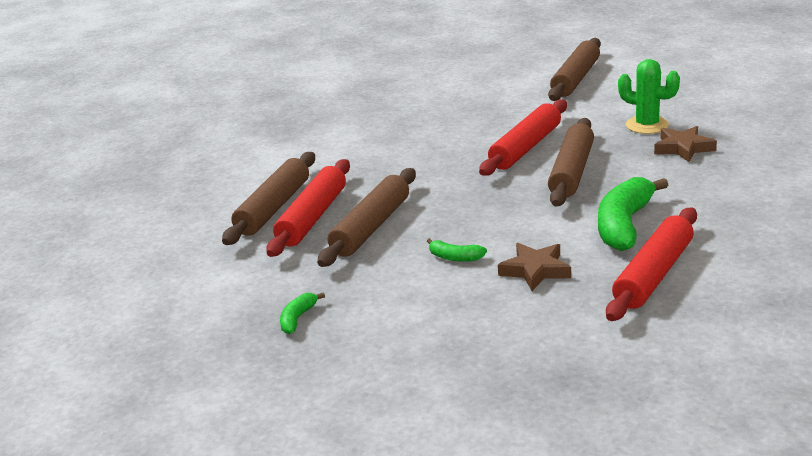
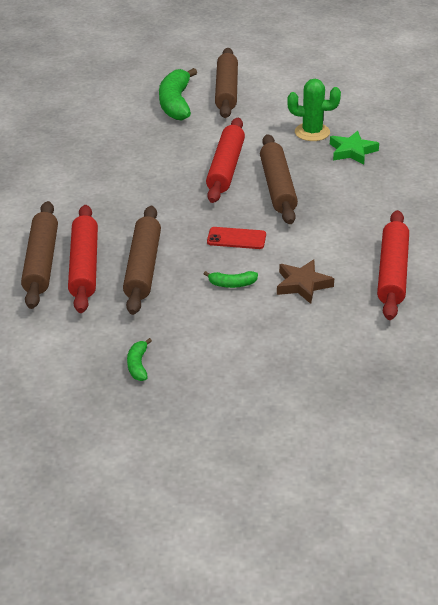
camera: 25 degrees left, 10 degrees up
green banana [598,177,668,251] -> green banana moved to [159,68,197,120]
brown star [654,126,717,162] -> green star [330,131,379,165]
none -> red phone [207,227,266,249]

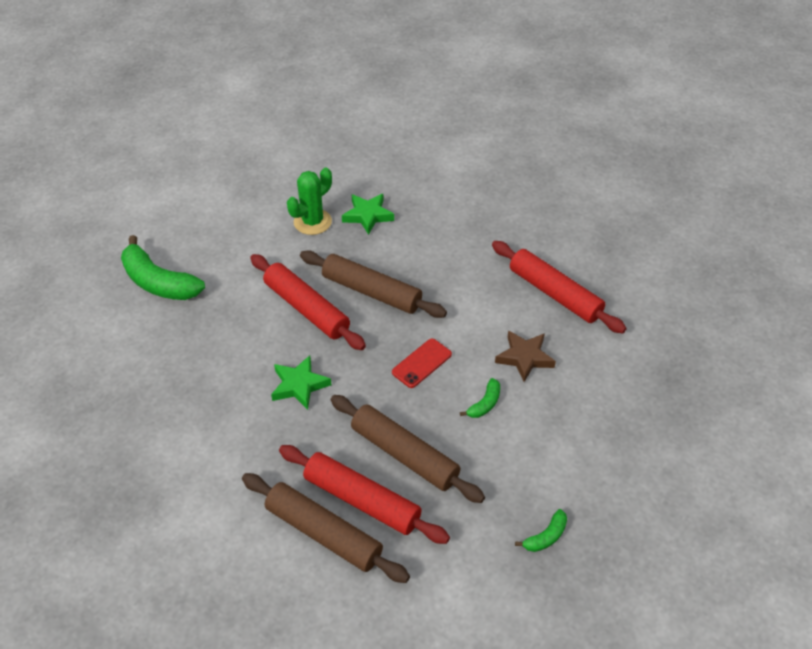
camera: 55 degrees left, 10 degrees up
green banana [127,338,152,381] -> green banana turned 75 degrees counterclockwise [515,509,567,552]
brown rolling pin [215,48,238,118] -> none
none -> green star [271,355,331,410]

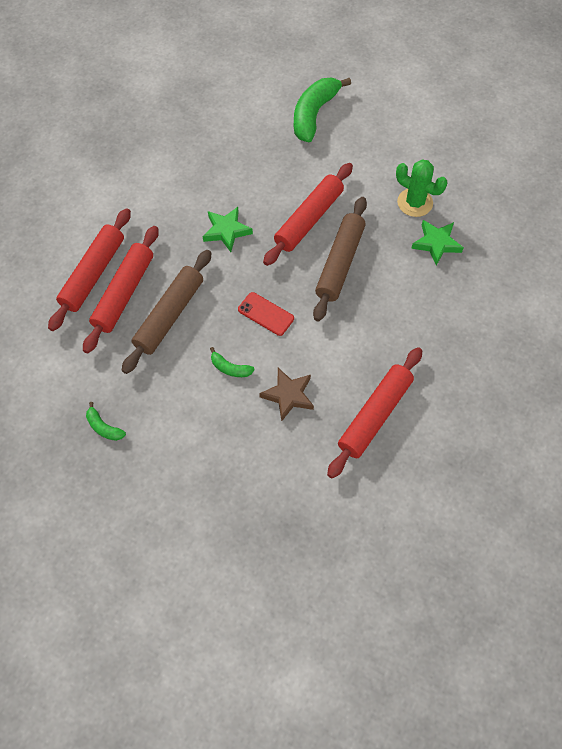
camera: 80 degrees right, 15 degrees up
brown rolling pin [242,473,410,583] -> red rolling pin [48,208,131,331]

